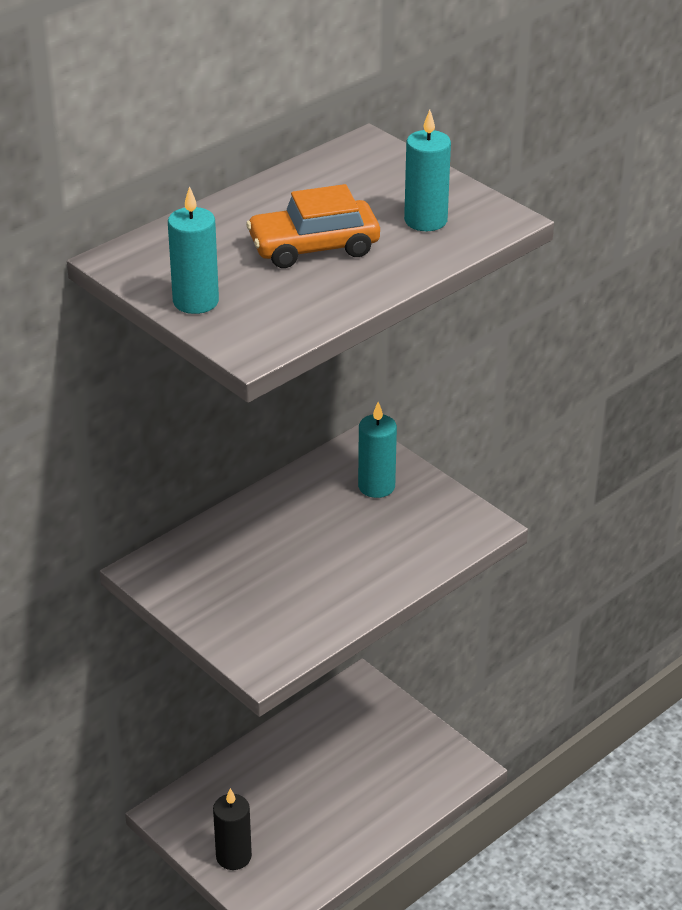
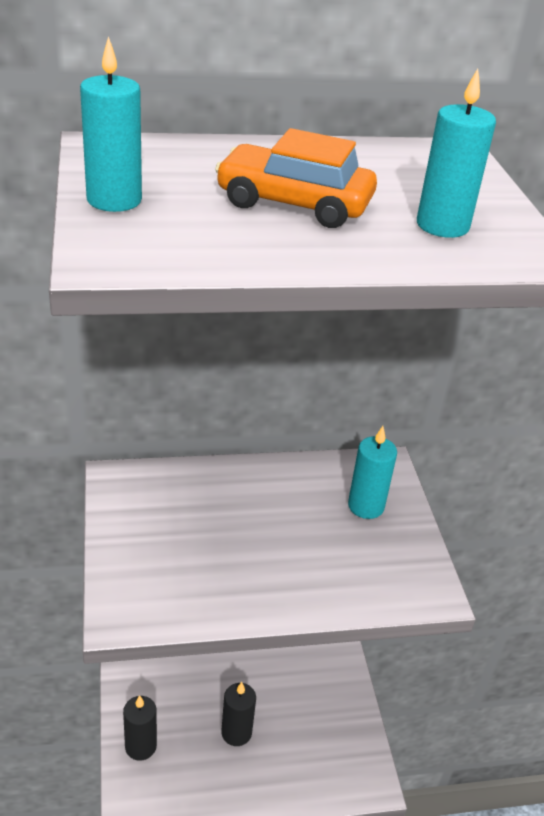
camera: 30 degrees right, 0 degrees up
none -> black candle [221,682,256,746]

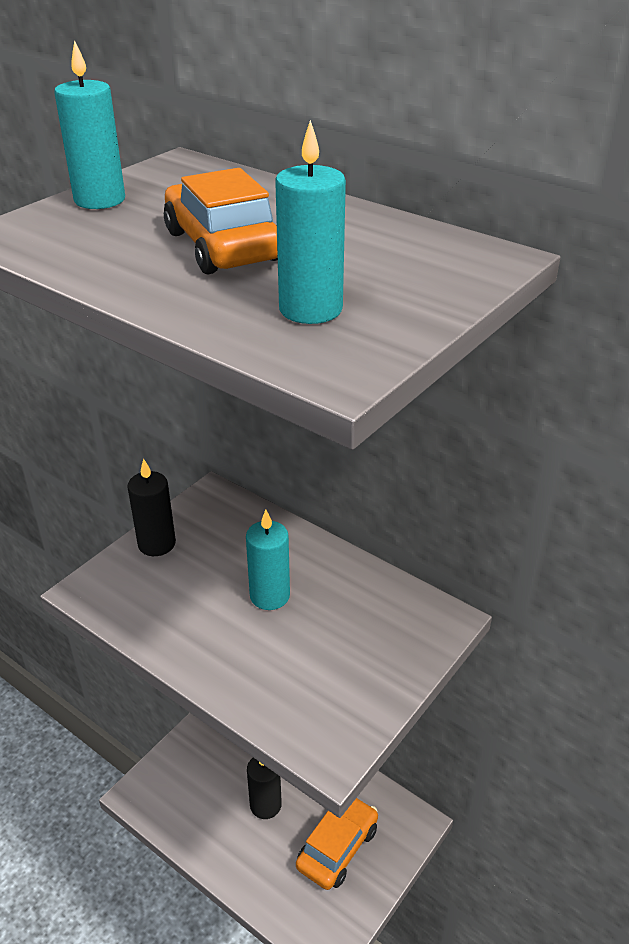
camera: 50 degrees right, 0 degrees up
black candle [123,695,157,761] -> black candle moved to [127,458,176,556]
turquoise candle [348,426,397,519] -> turquoise candle moved to [246,510,290,610]
none -> orange car [296,798,378,890]

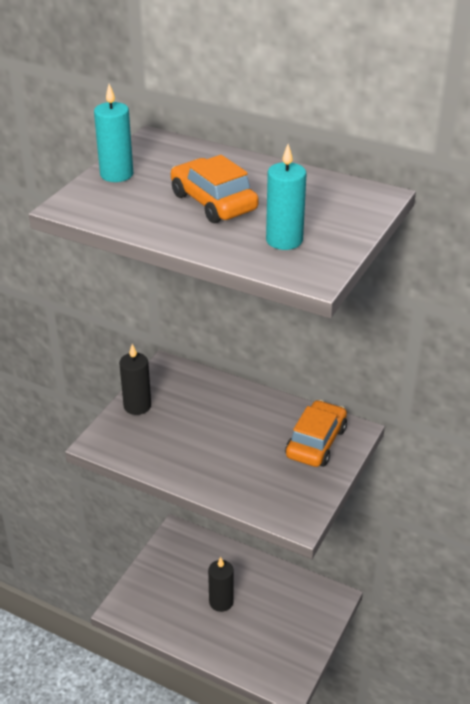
camera: 10 degrees left, 0 degrees up
turquoise candle [246,510,290,610] -> none
orange car [296,798,378,890] -> orange car moved to [285,400,347,467]

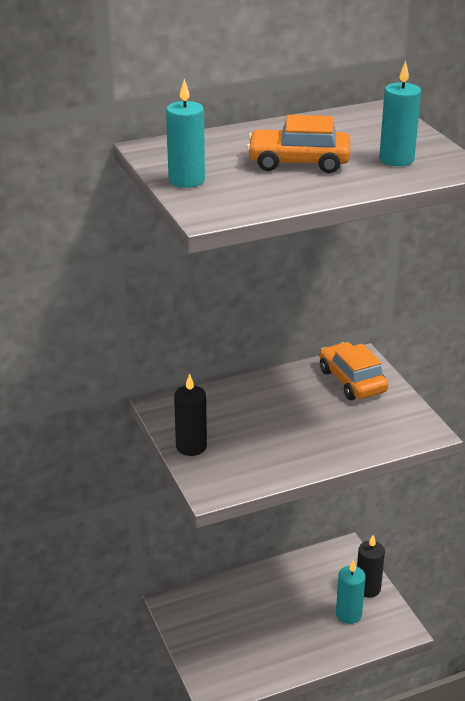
camera: 50 degrees left, 5 degrees down
black candle [208,557,234,612] -> black candle moved to [357,535,385,598]
none -> turquoise candle [336,560,366,624]

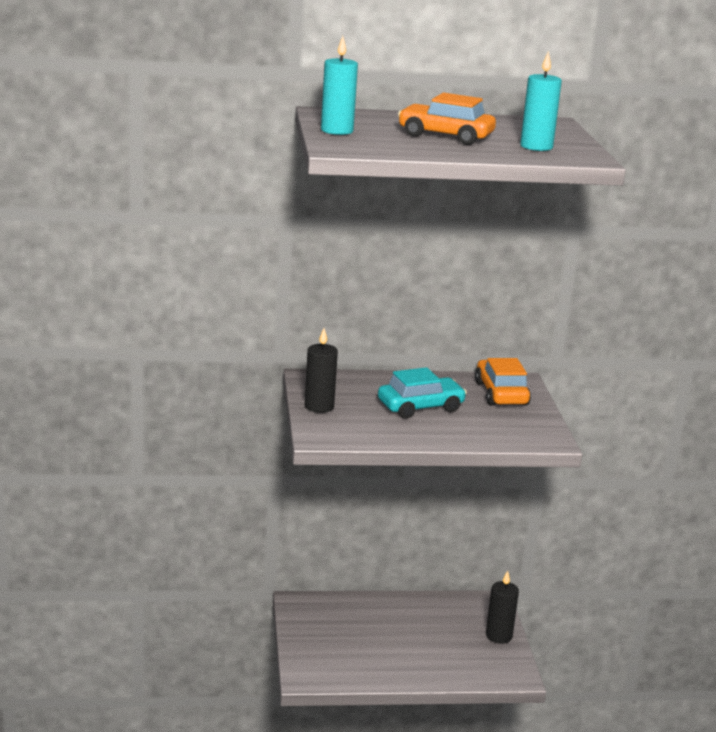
camera: 15 degrees right, 10 degrees down
turquoise candle [336,560,366,624] -> none
none -> turquoise car [378,367,467,418]

